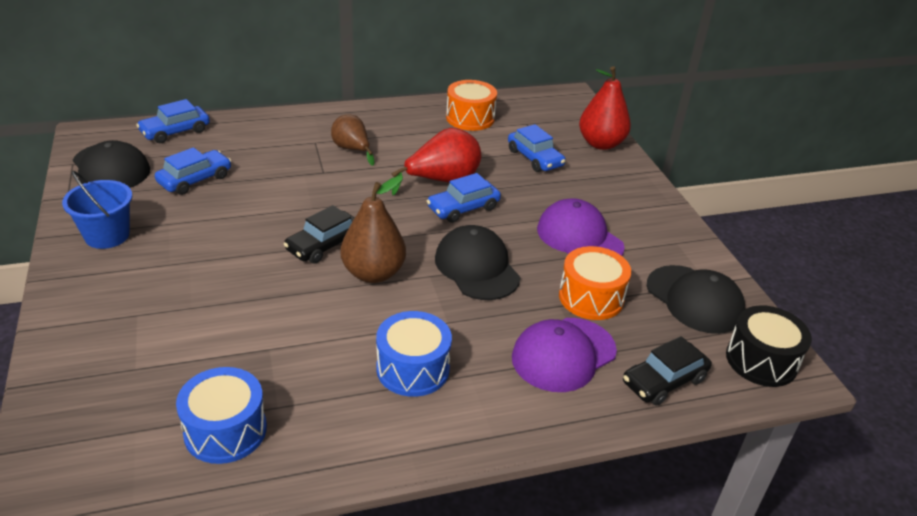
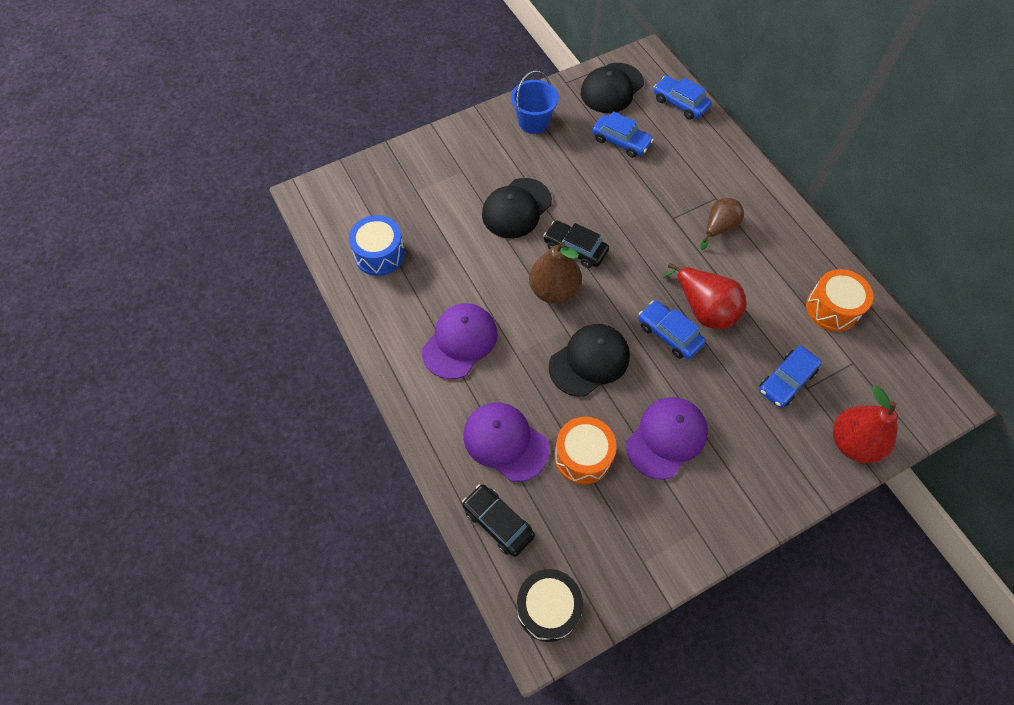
camera: 80 degrees right, 25 degrees up
blue drum [376,311,452,397] -> purple cap [422,303,498,379]
black cap [647,265,745,334] -> black cap moved to [482,178,552,238]

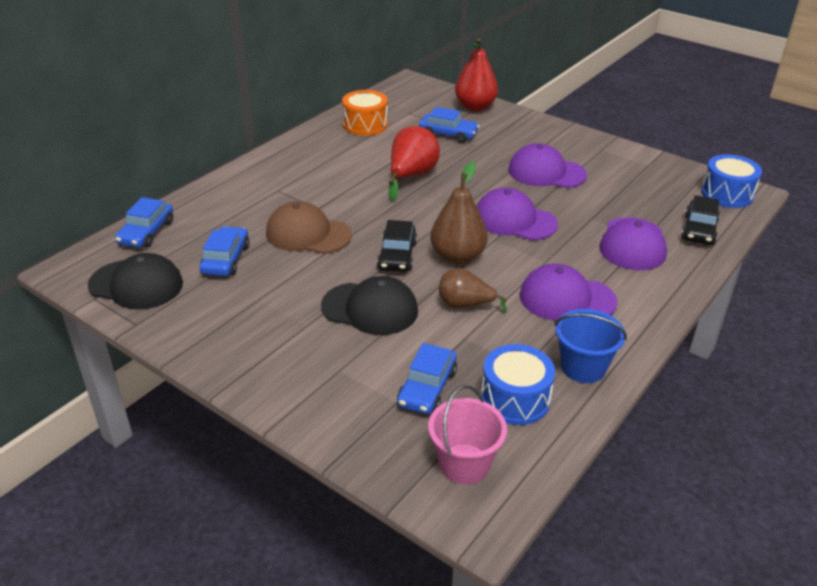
camera: 115 degrees left, 25 degrees down
blue bucket [511,70,559,134] -> blue bucket moved to [554,309,627,383]
black drum [517,569,583,642] -> blue drum [701,154,762,208]
black cap [549,324,630,397] -> purple cap [477,187,558,240]
orange drum [554,417,617,485] -> none
blue car [639,301,706,359] -> blue car moved to [397,343,457,414]
brown pear [700,198,744,250] -> brown pear moved to [439,268,508,312]
none -> brown cap [266,201,352,254]
none -> pink bucket [428,385,507,484]

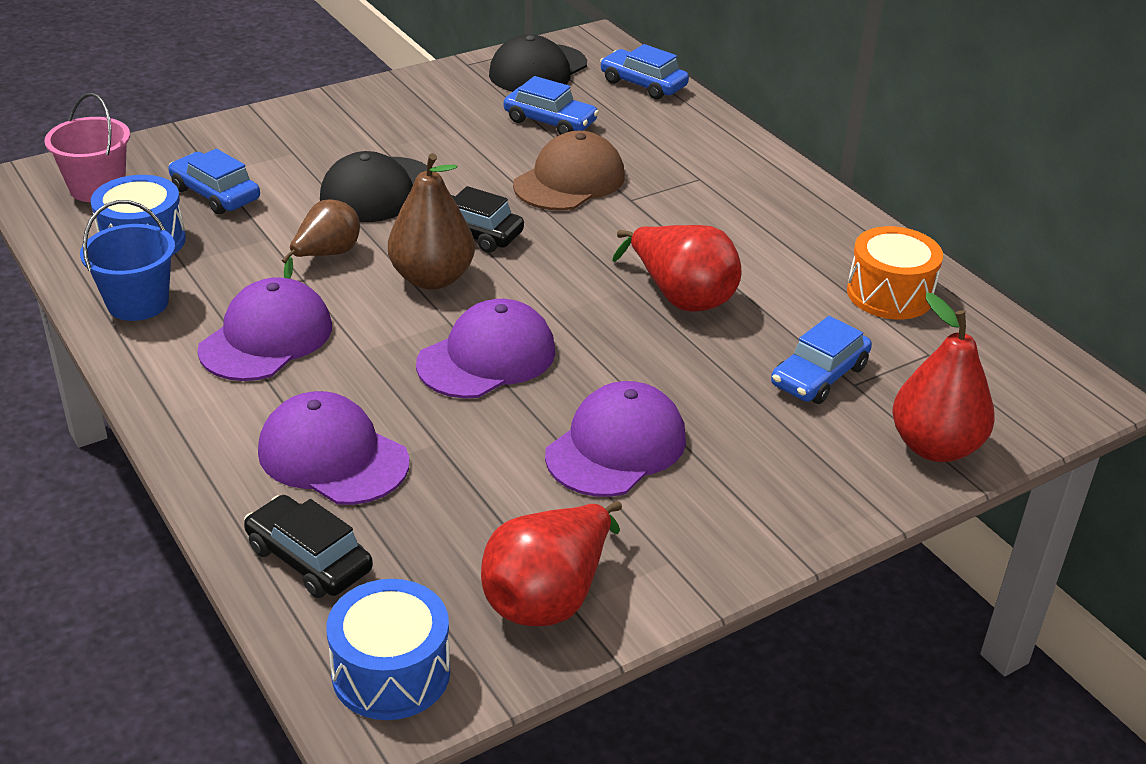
camera: 110 degrees right, 0 degrees up
none -> red pear [481,501,622,626]

